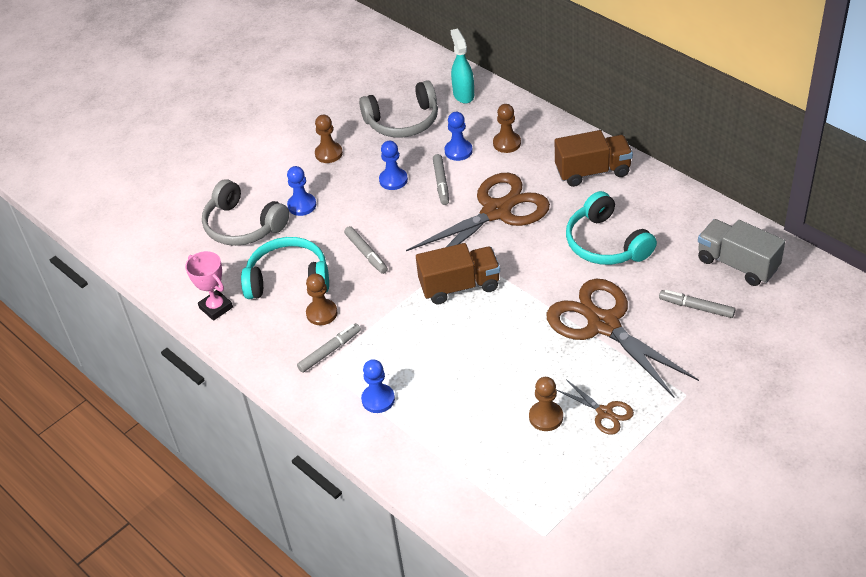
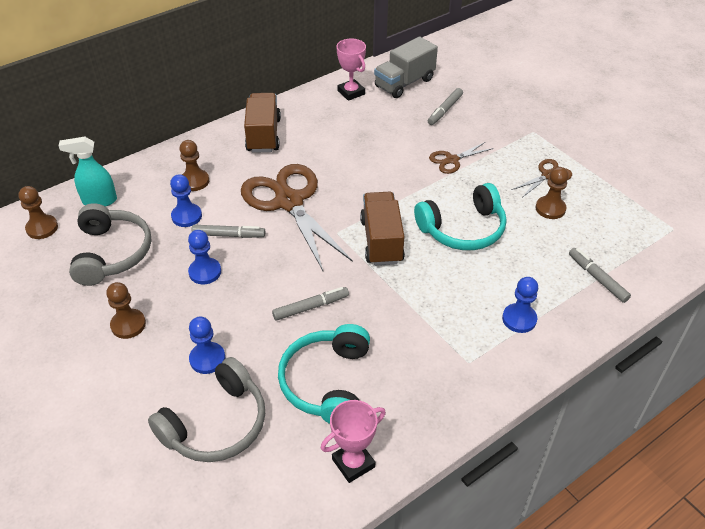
camera: 85 degrees left, 0 degrees up
grey marker [297,323,361,373] -> grey marker moved to [569,248,631,303]
brown pawn [306,273,338,325] -> brown pawn moved to [18,186,58,239]
brown scissors [547,279,699,397] -> brown scissors [429,142,493,174], size x0.46
turquoise headphones [566,191,657,265] -> turquoise headphones moved to [414,183,506,250]
none -> pink trophy [337,39,366,101]

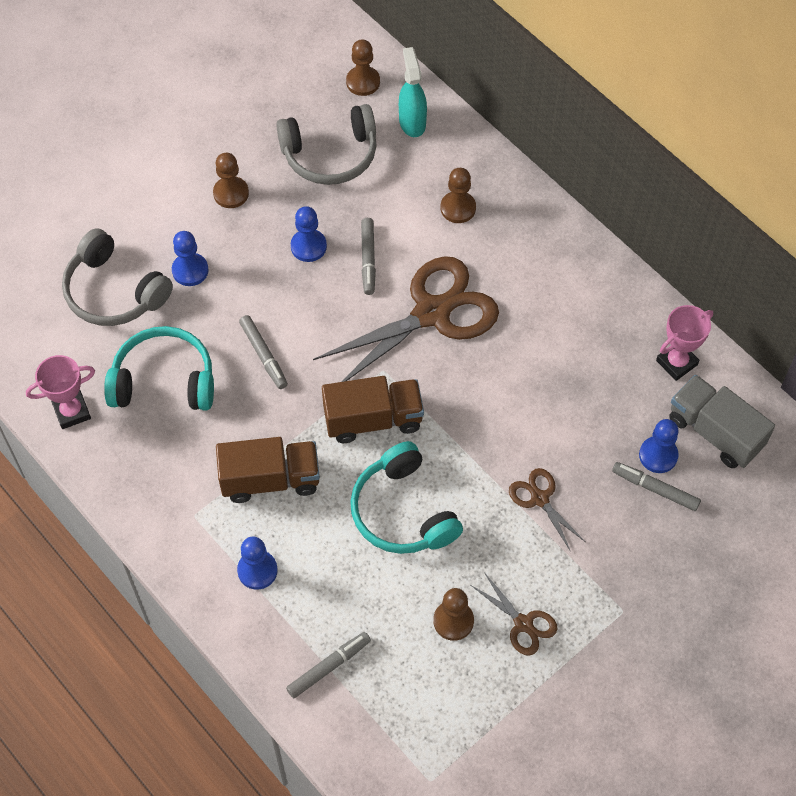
camera: 85 degrees right, 15 degrees up
blue pawn [170,174,202,227] -> blue pawn moved to [639,419,679,473]
brown truck [244,93,281,153] -> brown truck moved to [216,437,320,503]
pink trophy [320,400,386,483] -> pink trophy turned 75 degrees counterclockwise [26,355,95,429]

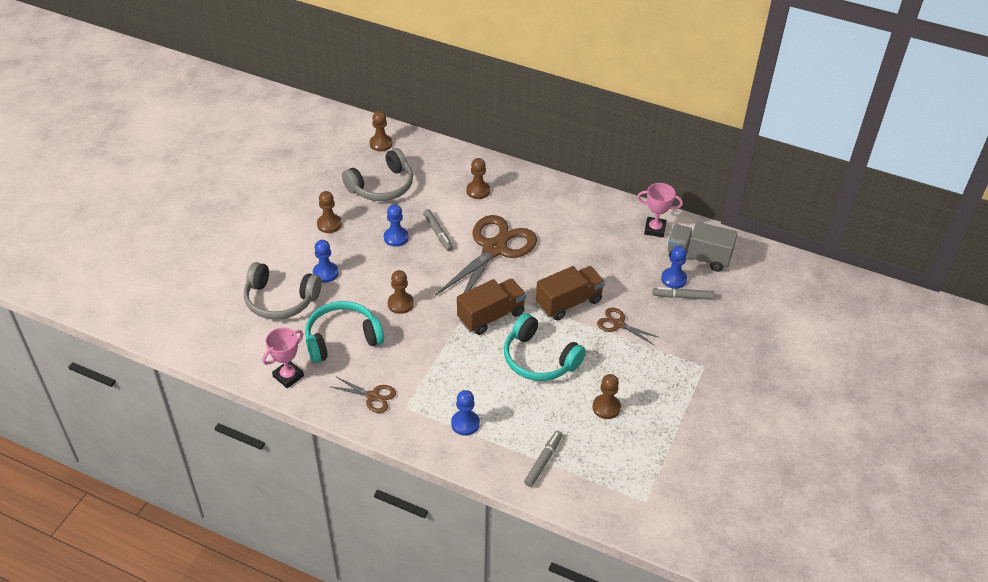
camera: 25 degrees left, 15 degrees down
brown truck [216,437,320,503] -> brown truck moved to [536,266,605,320]
grey marker [239,315,288,389] -> brown pawn [388,270,414,314]
turquoise spray bottle [399,47,427,137] -> none
brown scissors [471,572,557,656] -> brown scissors moved to [329,377,396,413]
pink trophy [656,305,713,381] -> pink trophy turned 75 degrees clockwise [637,183,683,237]

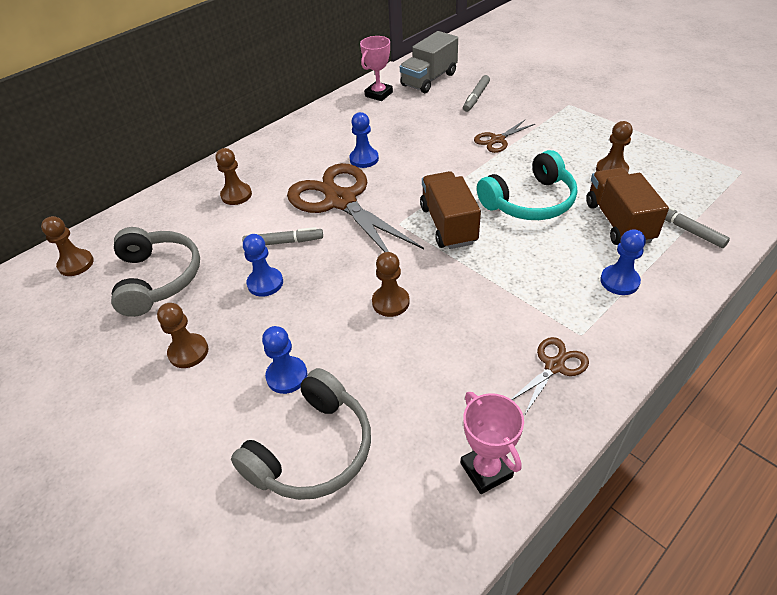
camera: 65 degrees left, 0 degrees up
turquoise headphones [305,301,384,363] -> none
brown truck [536,266,605,320] -> brown truck moved to [586,168,669,245]
blue pawn [661,246,687,289] -> blue pawn moved to [349,112,379,168]

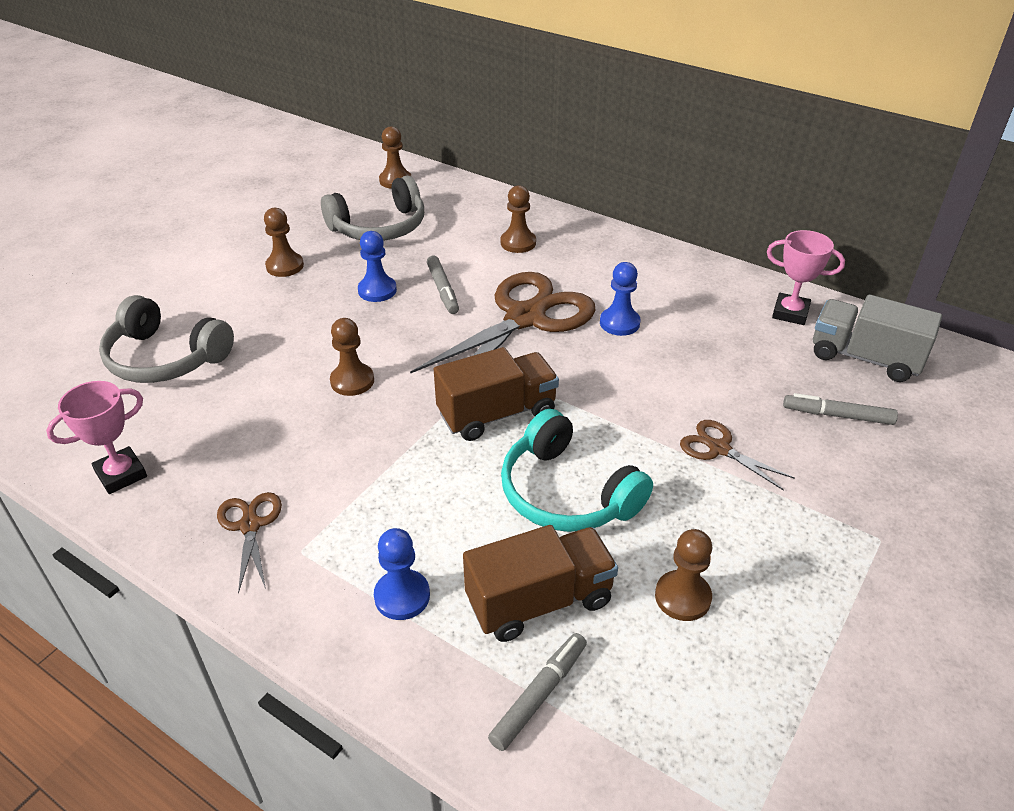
camera: 75 degrees right, 5 degrees down
blue pawn [262,326,308,394] -> none
brown scissors [511,337,589,416] -> brown scissors turned 135 degrees counterclockwise [217,492,282,594]

